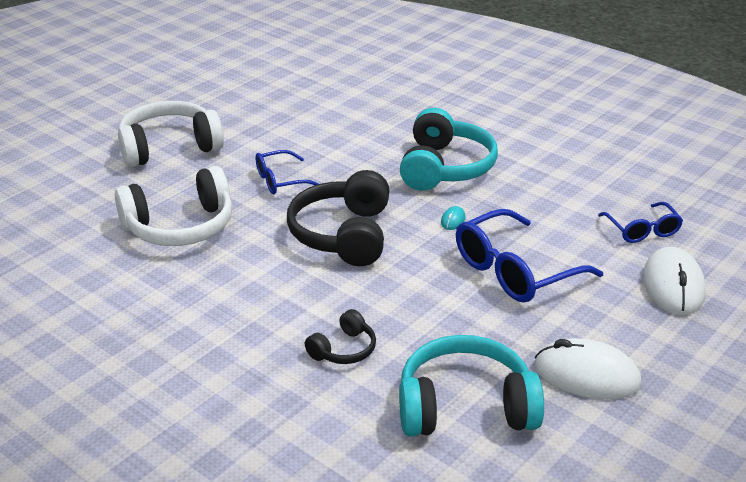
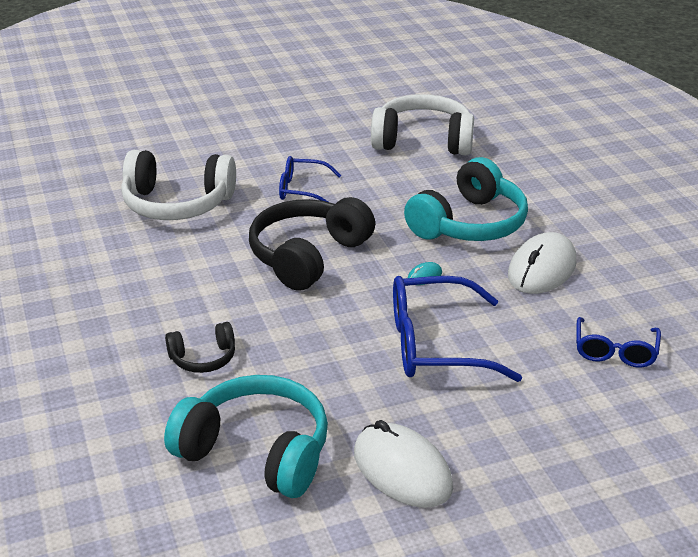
camera: 30 degrees right, 0 degrees up
white headphones [118,101,224,167] -> white headphones moved to [371,94,474,155]
white mouse [643,247,706,315] -> white mouse moved to [508,232,576,294]

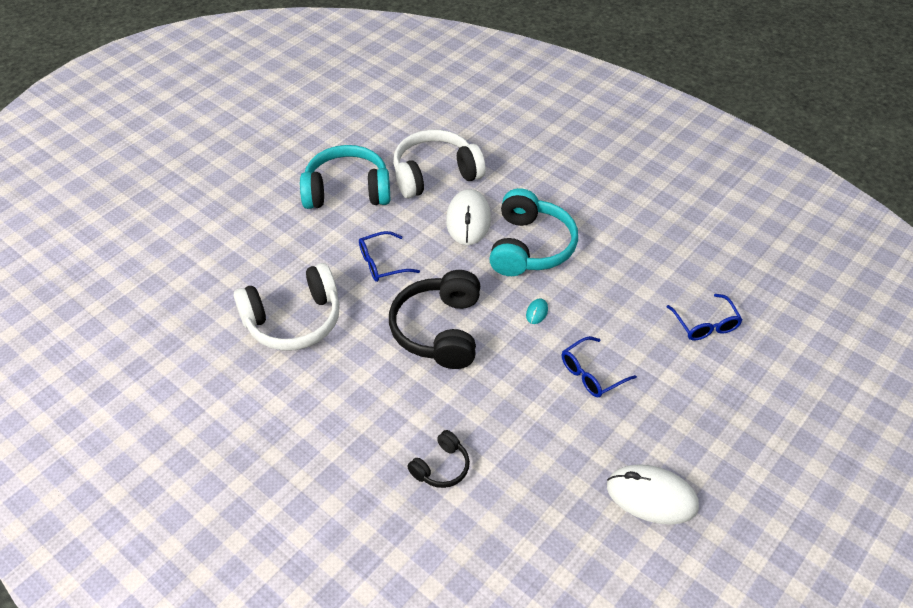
camera: 30 degrees left, 15 degrees up
turquoise headphones [164,375,328,498] -> turquoise headphones moved to [300,145,390,209]
blue glasses [393,276,522,382] -> blue glasses [562,336,637,398], size x0.58
white mouse [508,232,576,294] -> white mouse moved to [446,189,491,245]

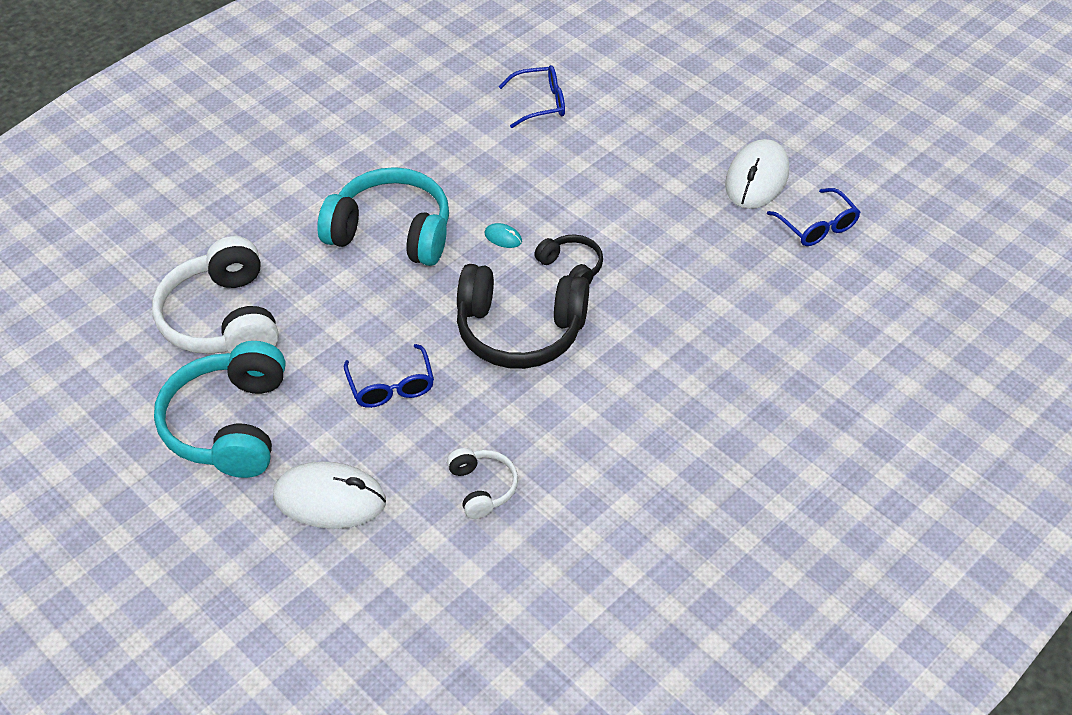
camera: 85 degrees left, 0 degrees up
white headphones [234,263,340,351] -> white headphones [447,448,518,519], size x0.51
black headphones [407,430,470,488] -> black headphones moved to [534,235,603,284]
white mouse [446,189,491,245] -> white mouse moved to [273,461,386,529]
blue glasses [562,336,637,398] -> blue glasses moved to [767,188,860,246]

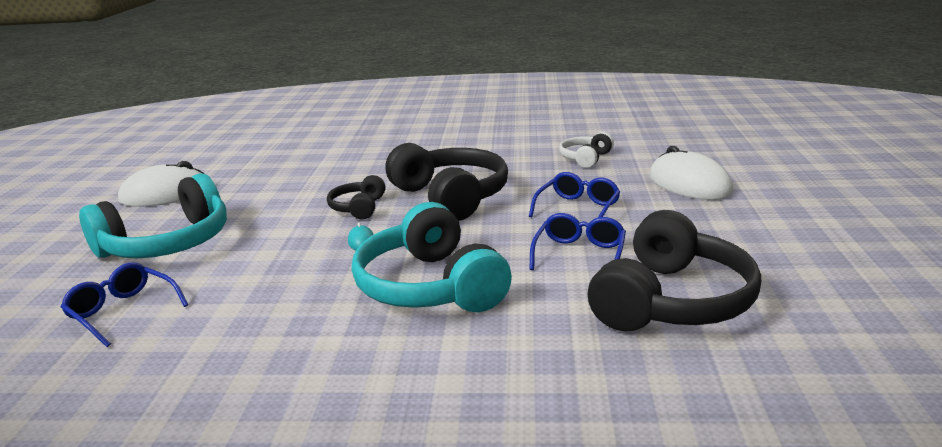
camera: 130 degrees left, 25 degrees down
white headphones [152,236,278,354] -> black headphones [588,210,761,332]
turquoise headphones [154,341,285,478] -> turquoise headphones moved to [79,173,227,258]
blue glasses [767,188,860,246] -> blue glasses moved to [529,213,626,270]

